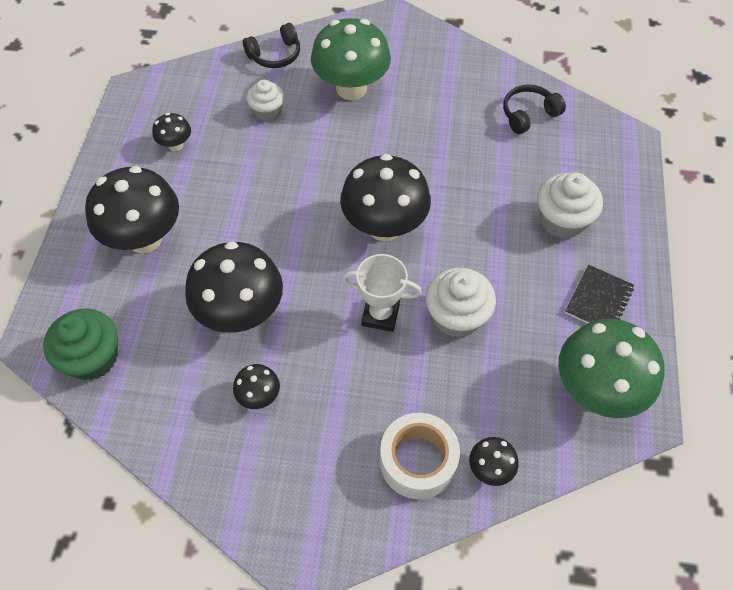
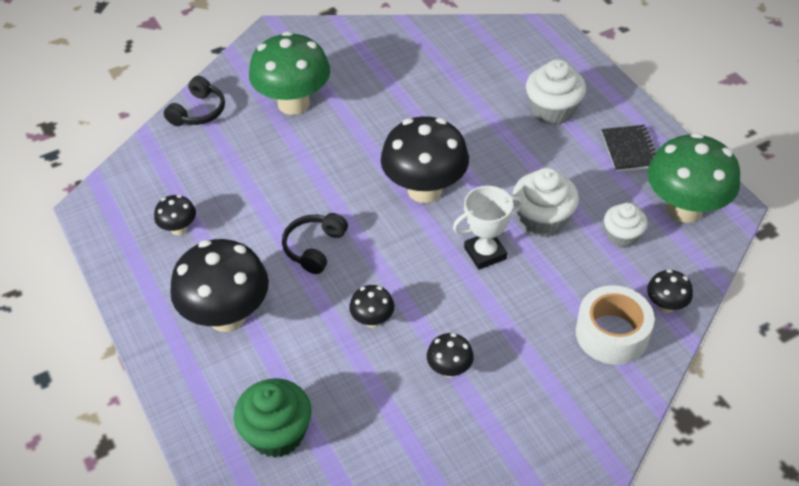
camera: 35 degrees left, 10 degrees down
black mushroom [185,241,283,333] -> black mushroom [349,285,394,328], size x0.47
white cupcake [247,80,284,121] -> white cupcake moved to [604,203,648,248]
black headphones [503,85,566,134] -> black headphones moved to [282,213,348,274]

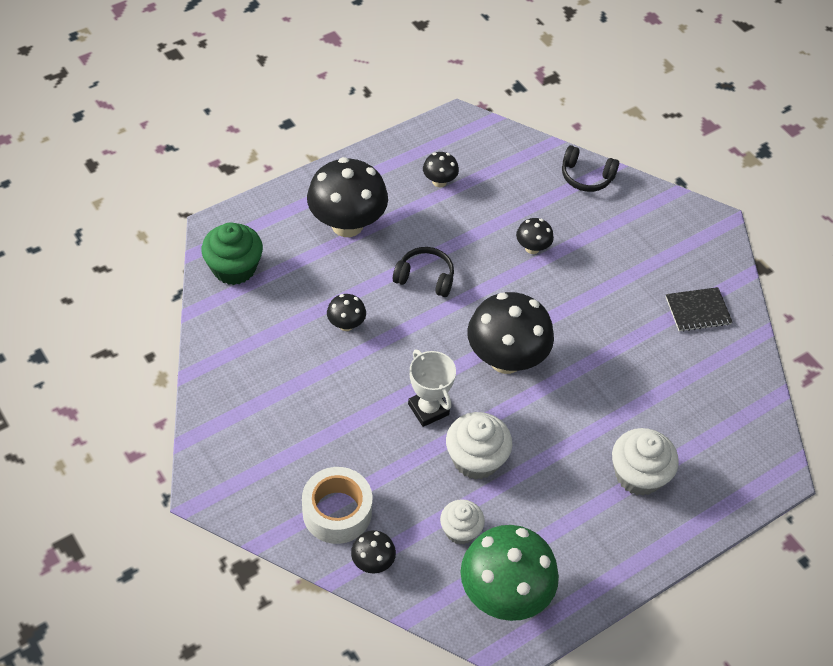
camera: 80 degrees right, 5 degrees up
green mushroom [249,31,330,115] -> none
black mushroom [427,333,474,377] -> black mushroom moved to [516,218,554,254]
black notebook [601,125,656,172] -> black notebook moved to [666,287,732,332]

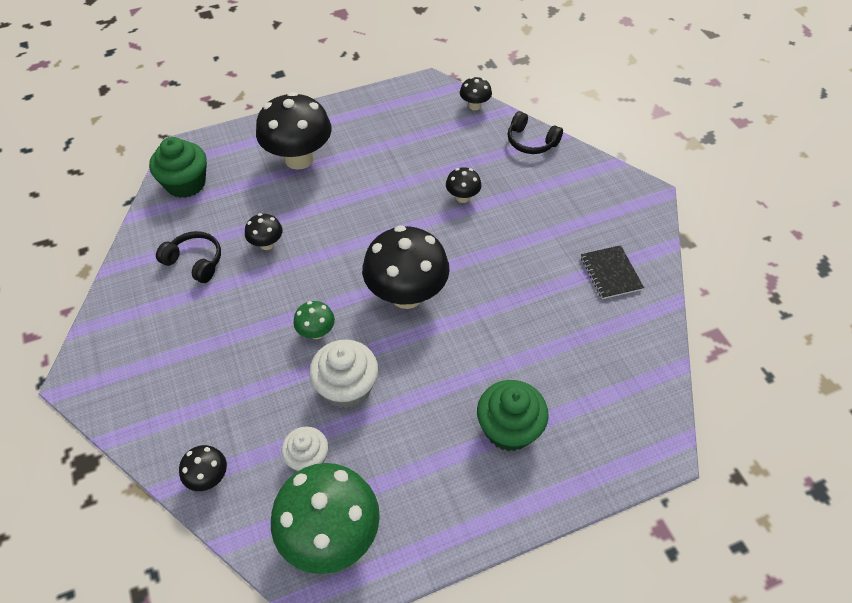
camera: 15 degrees right, 0 degrees up
white tape [302,467,372,544] -> none
black headphones [393,247,454,297] -> black headphones moved to [156,231,221,283]
white trophy [408,349,456,427] -> green mushroom [293,301,335,339]
black mushroom [423,152,459,187] -> black mushroom moved to [460,77,492,110]
white cupcake [612,428,679,496] -> green cupcake [477,380,549,451]
black notebook [666,287,732,332] -> black notebook turned 75 degrees clockwise [581,245,644,299]

